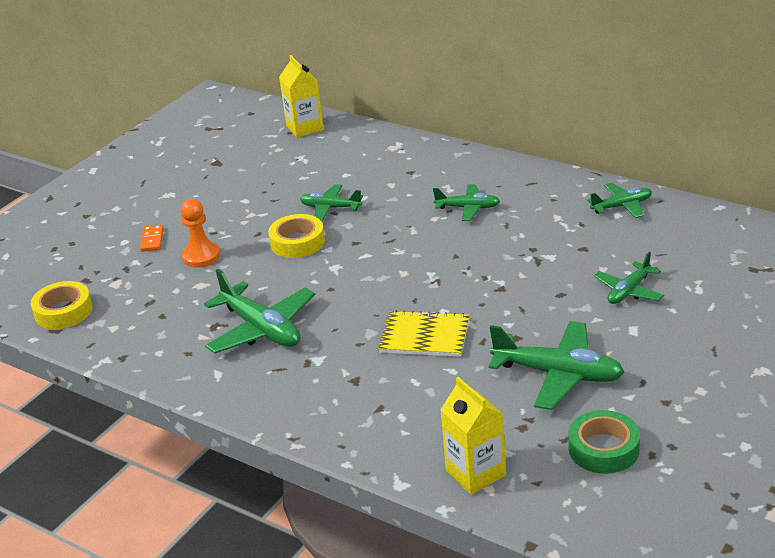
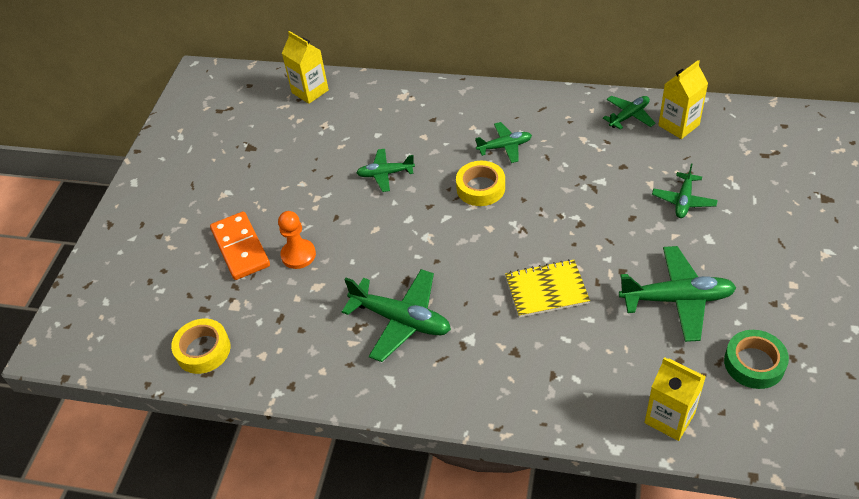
camera: 20 degrees left, 15 degrees up
orange domino [140,224,163,252] -> orange domino [210,211,270,280], size x2.03
yellow tape [268,214,325,258] -> yellow tape moved to [456,161,505,206]
none -> yellow carton [658,60,708,139]

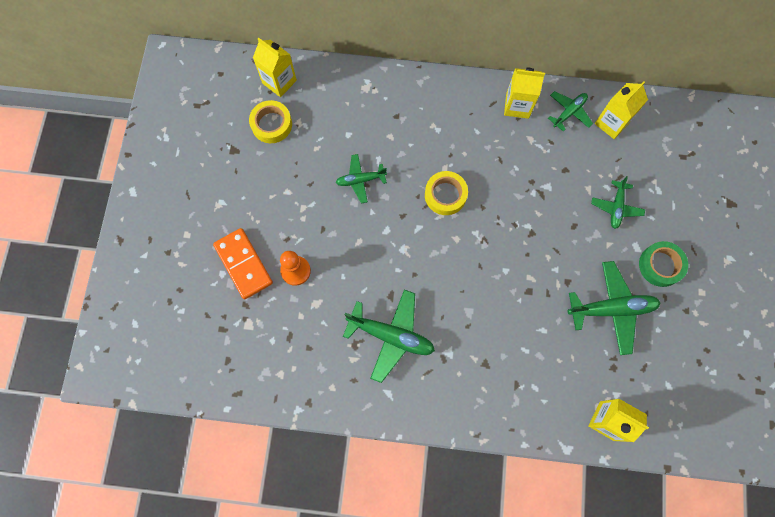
camera: 10 degrees left, 25 degrees up
yellow tape [171,319,230,374] -> yellow tape moved to [249,100,292,143]
green plane [475,122,532,163] -> none
yellow notebook [505,259,590,318] -> none
green tape [724,330,789,389] -> green tape moved to [639,241,688,287]
none -> yellow carton [504,68,545,119]

